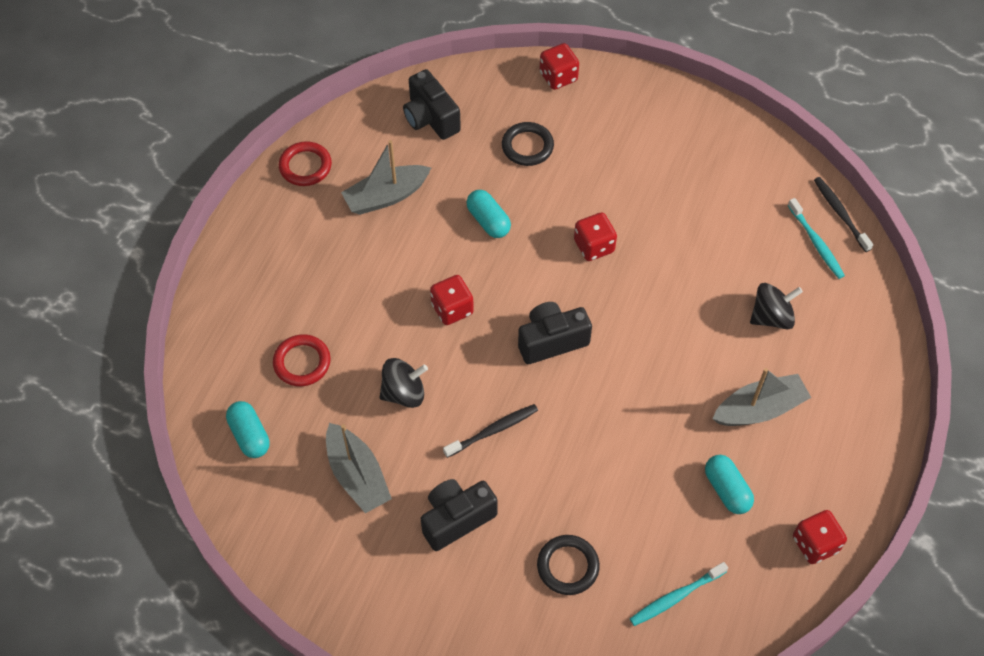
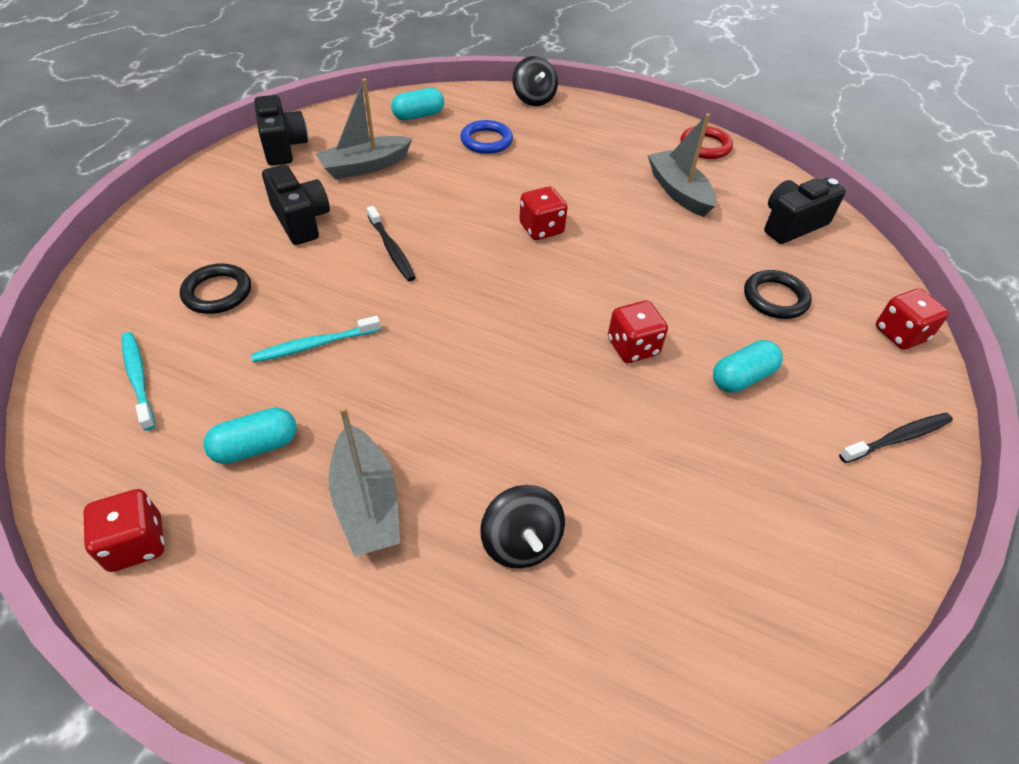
camera: 90 degrees right, 10 degrees down
red ring [273,334,331,386] -> blue ring [460,120,513,154]
black spinning top [379,358,428,408] -> black spinning top moved to [513,56,558,106]
turquoise capsule [466,190,511,238] -> turquoise capsule moved to [713,340,783,393]
black camera [518,302,592,364] -> black camera moved to [254,95,308,166]
turquoise toothbrush [788,198,845,279] -> turquoise toothbrush moved to [251,316,381,363]
black toothbrush [814,177,873,252] -> black toothbrush moved to [839,413,953,463]

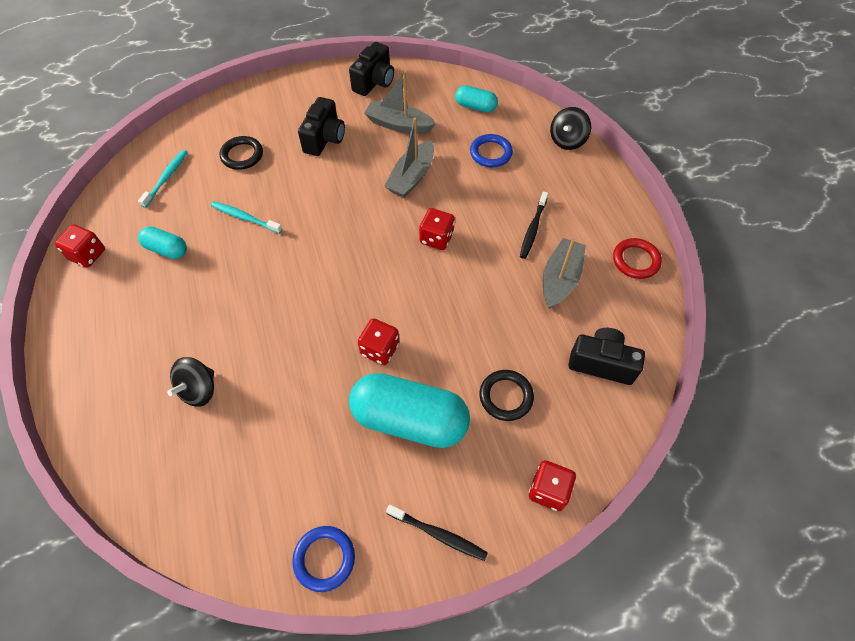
camera: 50 degrees right, 10 degrees up
grey boat [329,406,400,557] -> grey boat moved to [384,118,434,198]
black toothbrush [367,206,416,281] -> black toothbrush moved to [520,191,548,259]
turquoise capsule [713,340,783,393] -> turquoise capsule [349,373,470,448], size x2.01
none -> blue ring [292,526,355,592]

